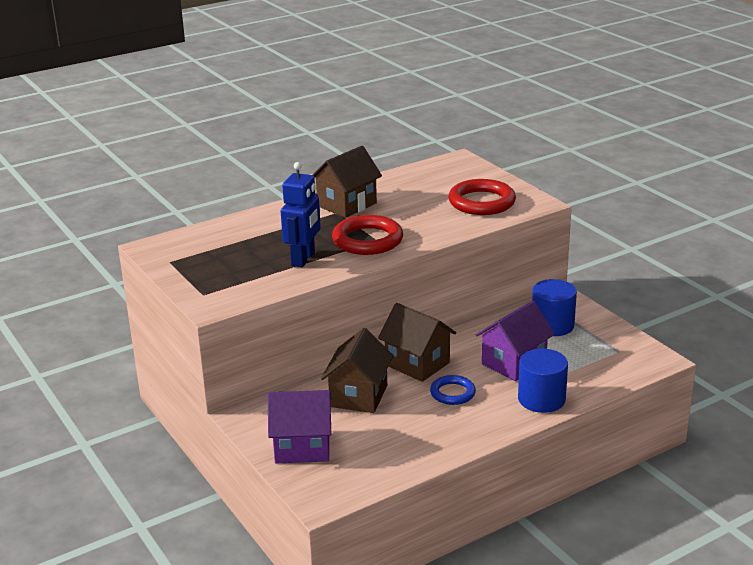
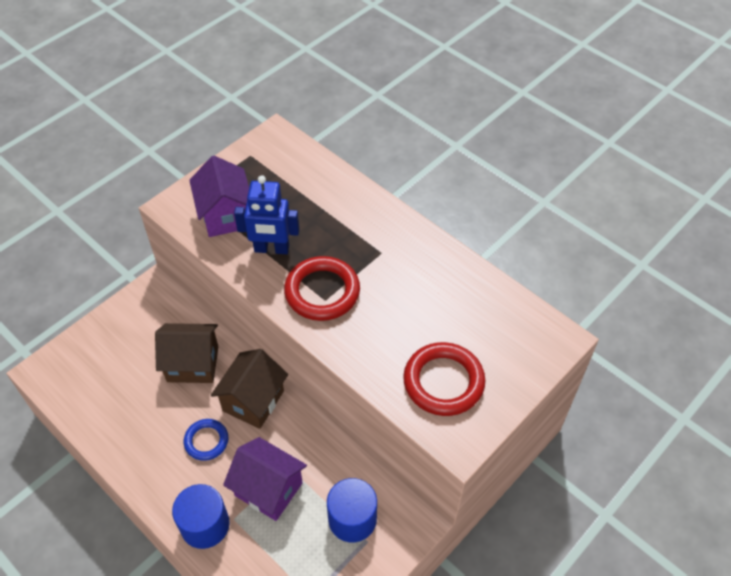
camera: 75 degrees right, 25 degrees up
purple house [268,390,331,463] -> purple house moved to [189,156,249,237]
brown house [312,146,382,218] -> none

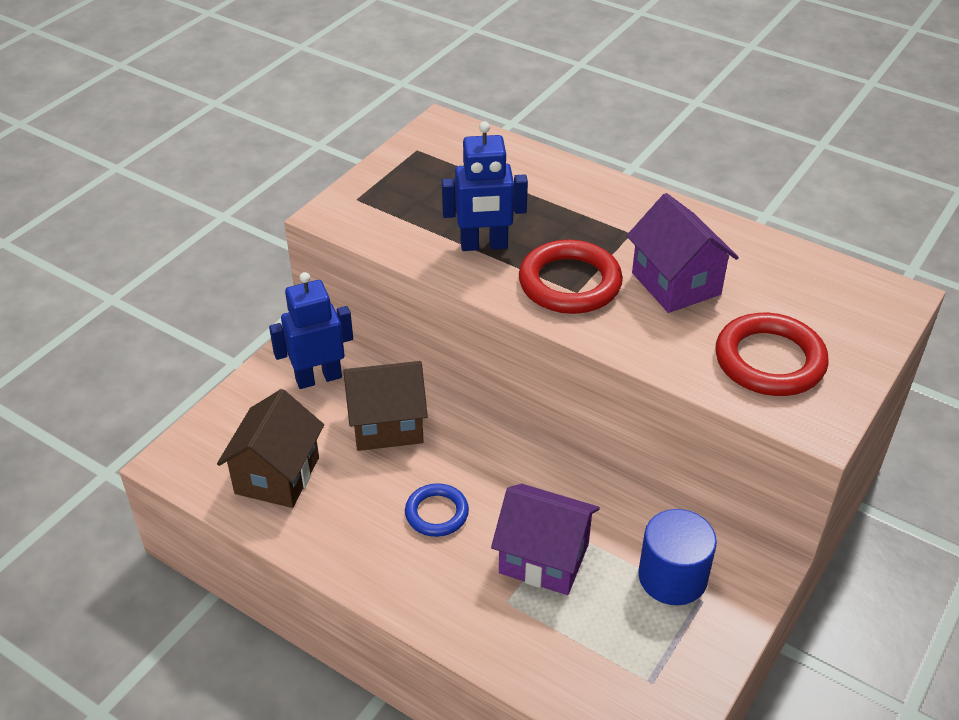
camera: 10 degrees left, 10 degrees down
blue cylinder [172,484,230,549] -> none
purple house [189,156,249,237] -> purple house moved to [627,193,739,313]
brown house [211,349,288,429] -> brown house moved to [217,389,324,508]
none -> blue robot [269,272,353,389]

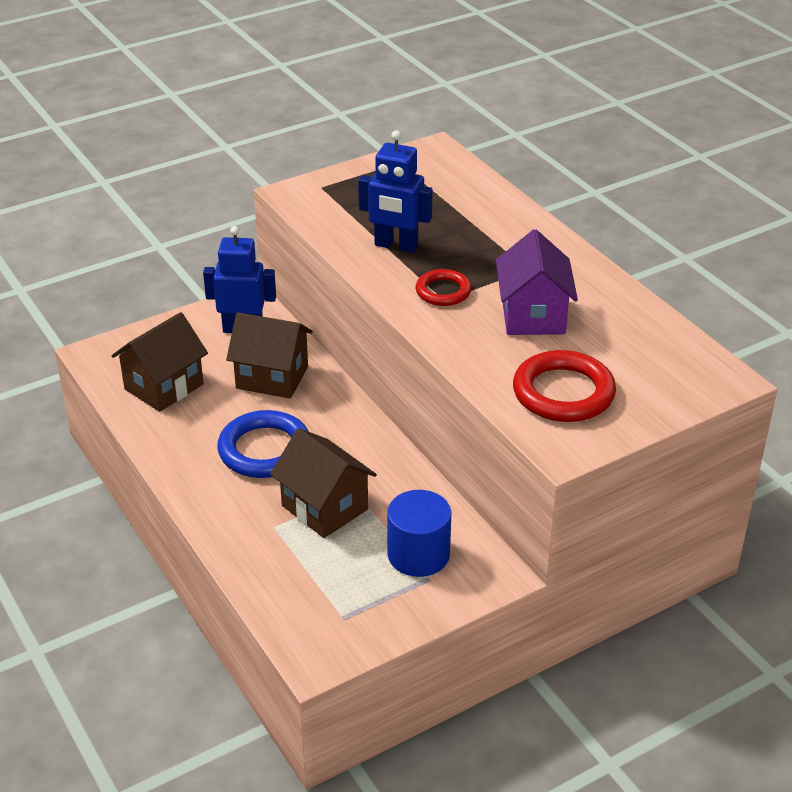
camera: 25 degrees right, 5 degrees down
blue ring [405,483,469,537] -> blue ring [217,410,309,478], size x1.67
purple house [491,484,600,595] -> brown house [270,428,377,538]
red ring [519,240,623,314] -> red ring [416,269,472,306], size x0.60

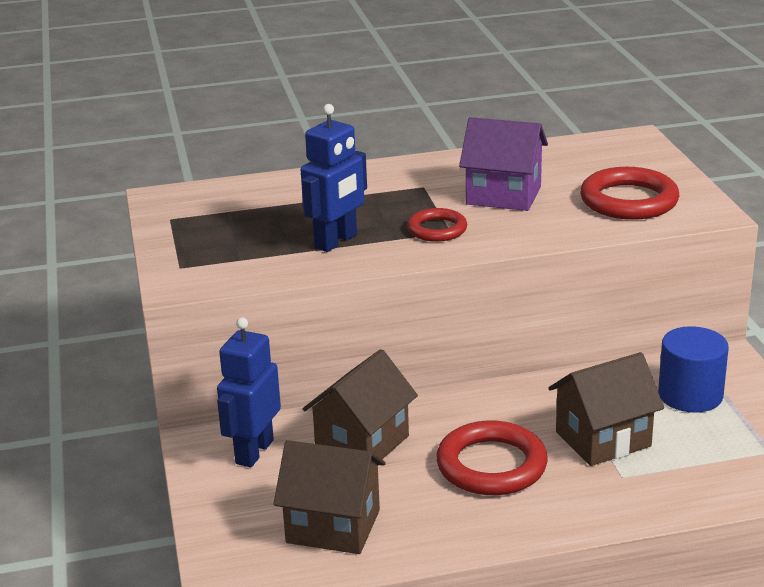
camera: 70 degrees left, 10 degrees down
brown house [111,312,208,412] -> brown house turned 45 degrees counterclockwise [274,440,386,554]
blue ring [217,410,309,478] -> red ring [436,420,548,495]

